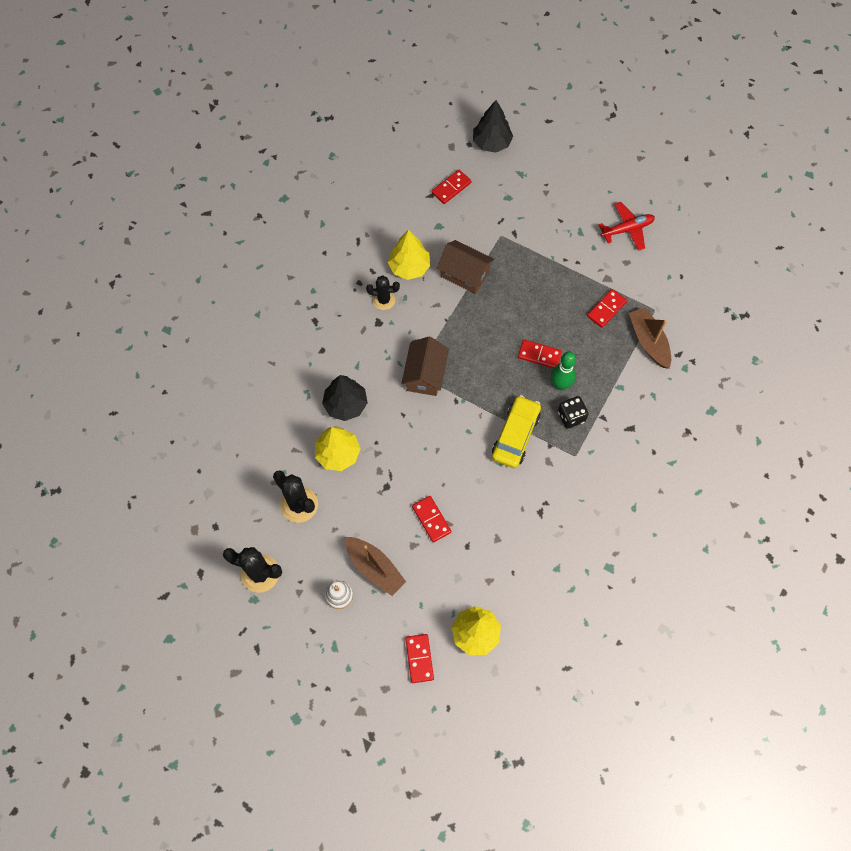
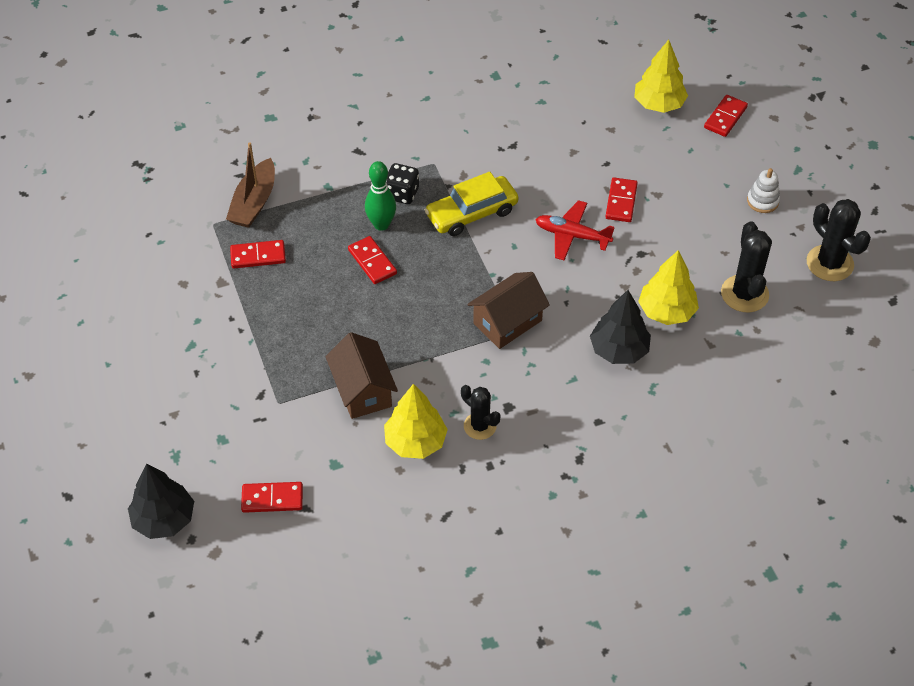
camera: 140 degrees left, 15 degrees down
brown boat [345,537,406,596] -> none
red plane [599,202,655,251] -> red plane moved to [535,200,614,261]

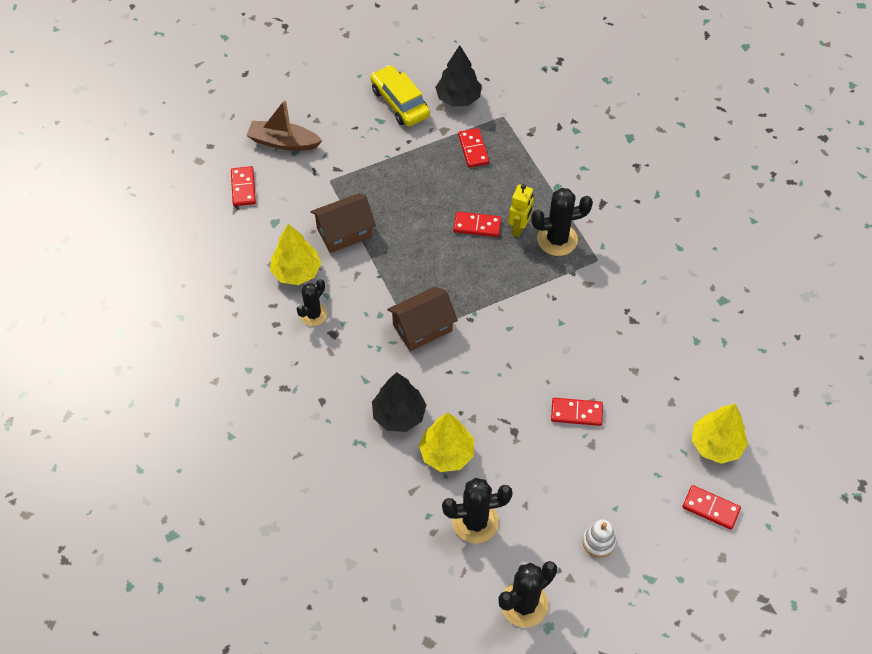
camera: 85 degrees right, 5 degrees up
black tree [128,464,194,539] -> black tree moved to [435,45,482,106]
brown boat [226,142,275,228] -> brown boat moved to [246,100,322,151]
red domino [348,236,397,284] -> red domino turned 45 degrees clockwise [453,212,502,237]
green bowling pin [365,161,396,231] -> yellow robot [508,184,534,237]
black dice [386,163,419,204] -> black cactus [531,188,593,256]
yellow car [425,172,518,236] -> yellow car moved to [370,65,430,126]
brown house [467,272,550,349] -> brown house turned 75 degrees counterclockwise [387,287,458,351]
red plane [535,200,614,261] -> none

